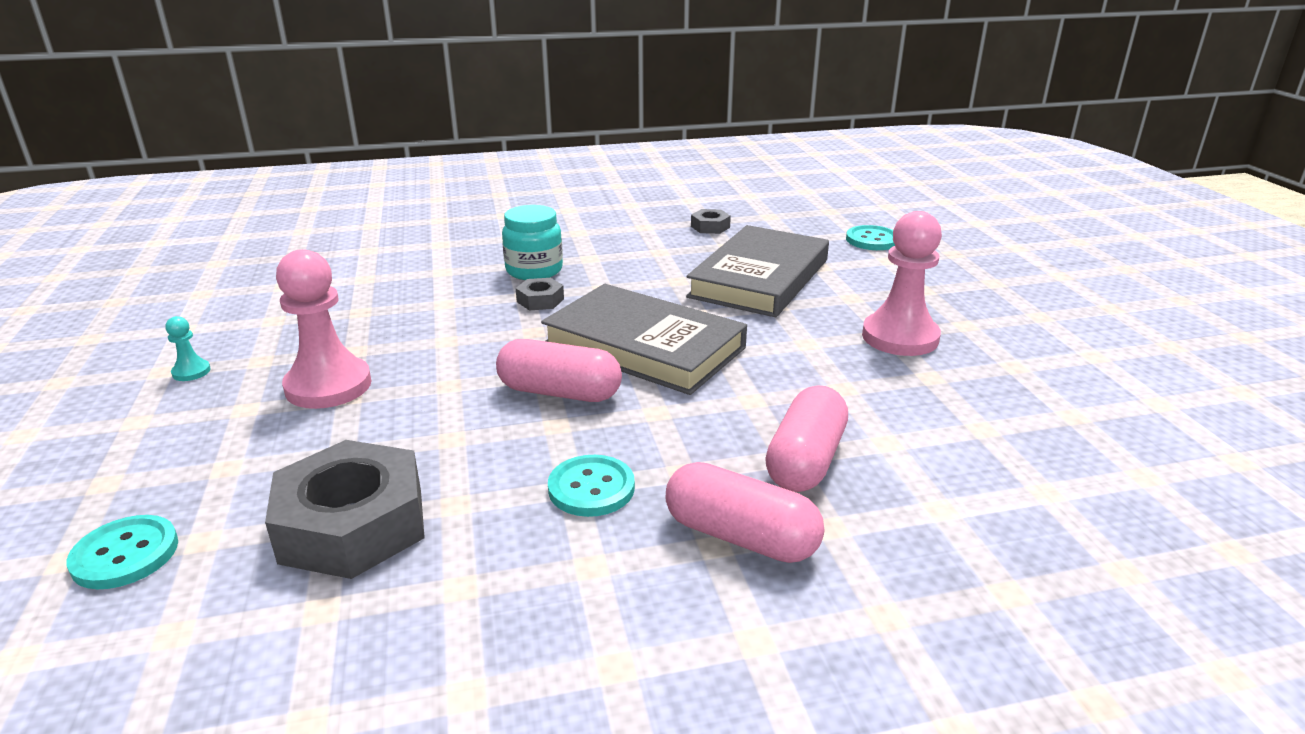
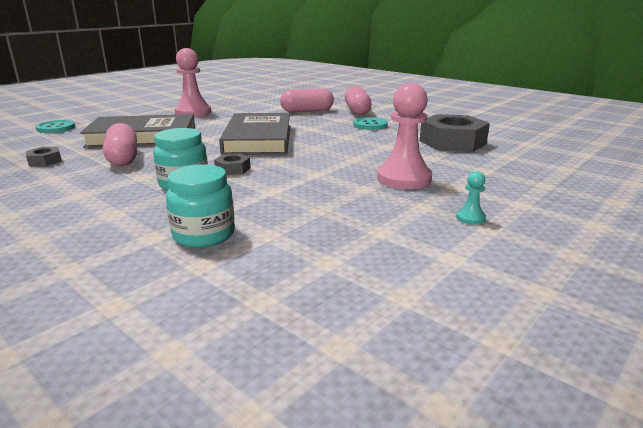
camera: 125 degrees left, 5 degrees down
turquoise button [66,515,178,589] -> none
pink capsule [496,339,622,402] -> pink capsule moved to [103,123,137,166]
none -> turquoise jar [166,164,235,247]

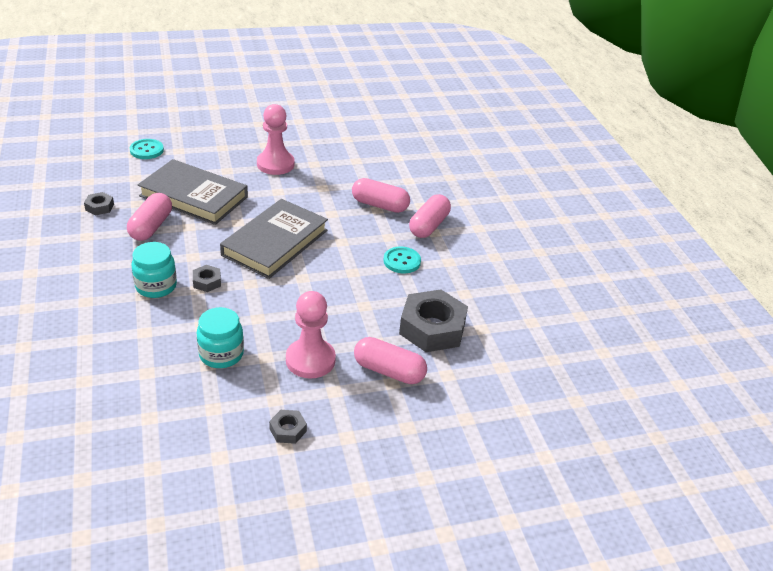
camera: 30 degrees right, 15 degrees up
turquoise jar [166,164,235,247] -> turquoise jar moved to [197,307,244,368]
turquoise pawn [456,171,486,225] -> grey nut [269,410,307,444]
none -> pink capsule [354,337,427,384]

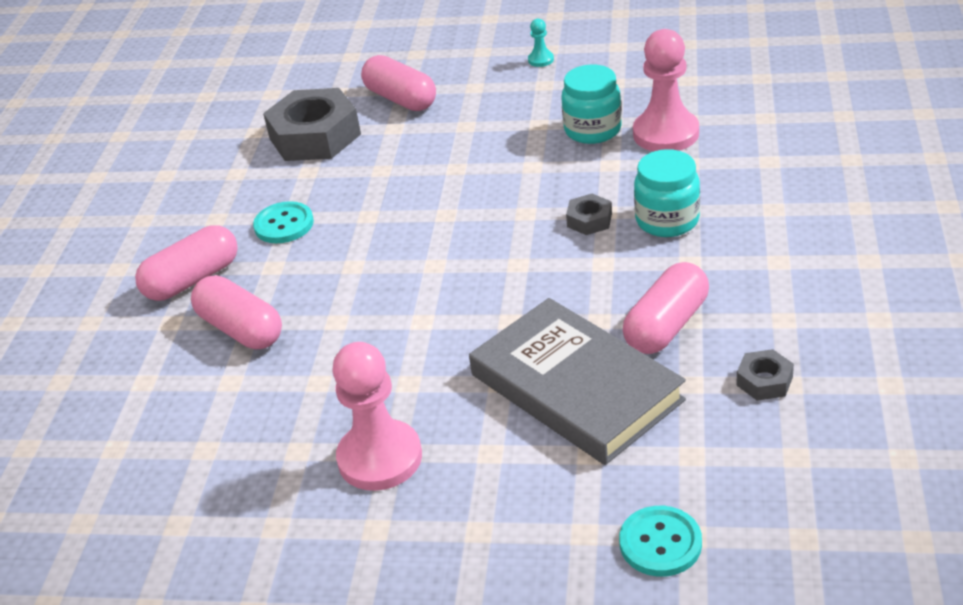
camera: 150 degrees left, 0 degrees up
grey book [220,199,328,279] -> none
grey nut [269,410,307,444] -> turquoise pawn [528,19,554,67]
pink pawn [286,291,336,378] -> pink pawn moved to [633,29,699,152]

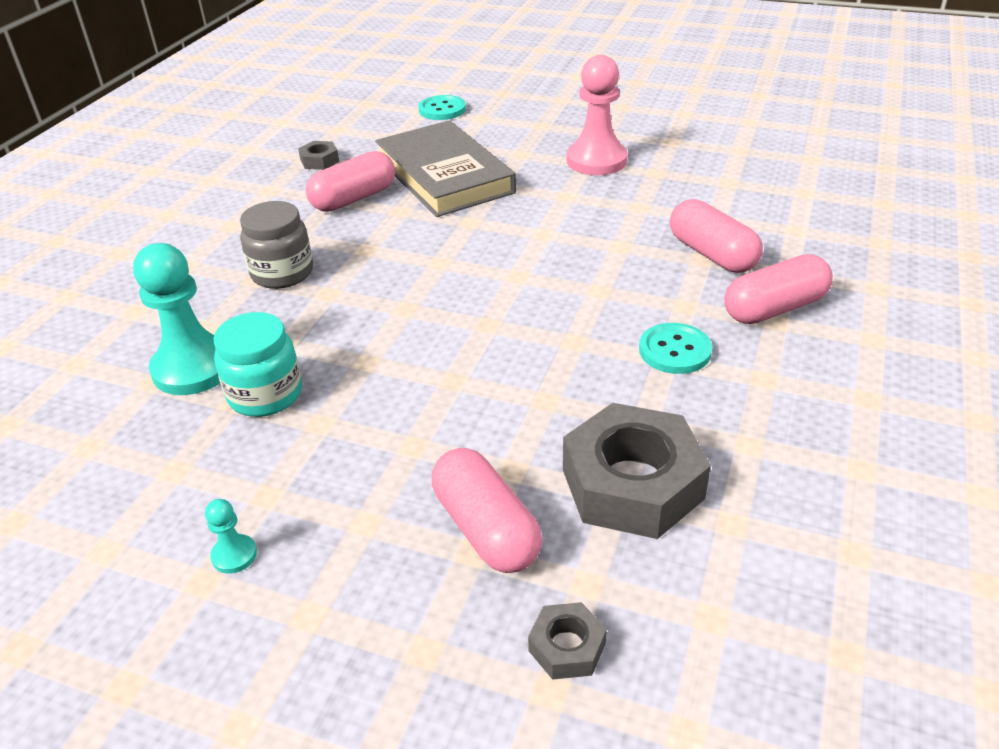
camera: 170 degrees left, 0 degrees up
grey nut [566,194,612,235] -> grey nut moved to [528,602,607,680]
pink pawn [633,29,699,152] -> turquoise pawn [133,243,220,395]
turquoise jar [634,149,700,237] -> grey jar [240,201,313,289]

